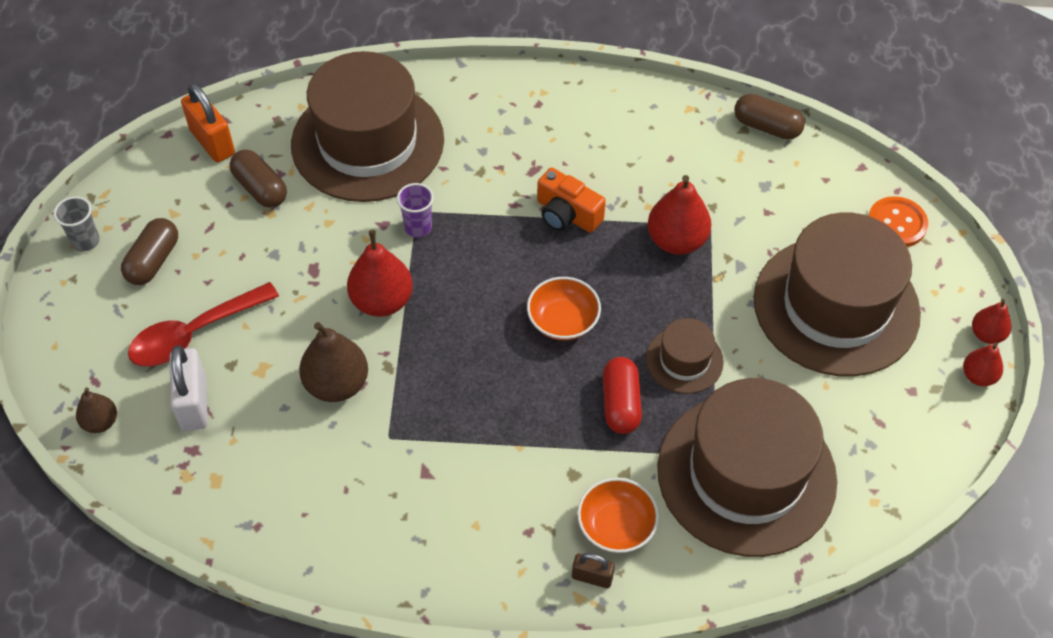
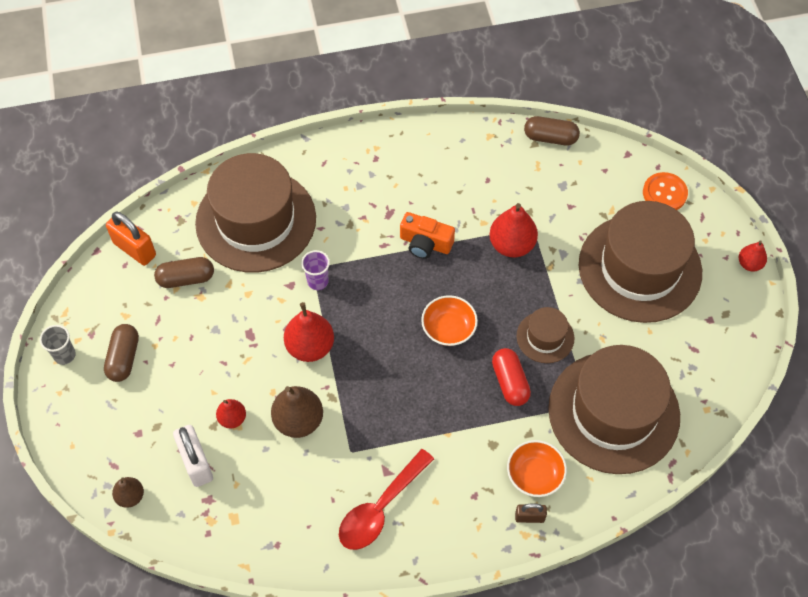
camera: 15 degrees left, 5 degrees up
red spoon [128,282,279,367] -> red spoon moved to [339,449,434,550]
brown capsule [230,149,287,208] -> brown capsule turned 45 degrees counterclockwise [154,257,214,288]
red pear [963,342,1003,386] -> red pear moved to [216,399,246,429]

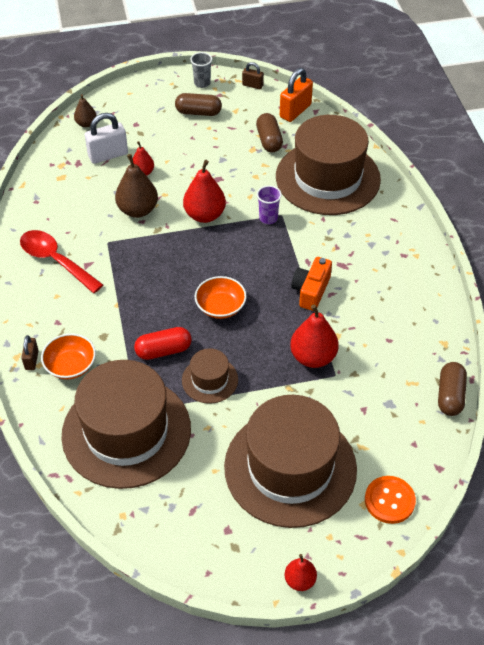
camera: 90 degrees right, 10 degrees down
none -> brown padlock [242,62,264,89]

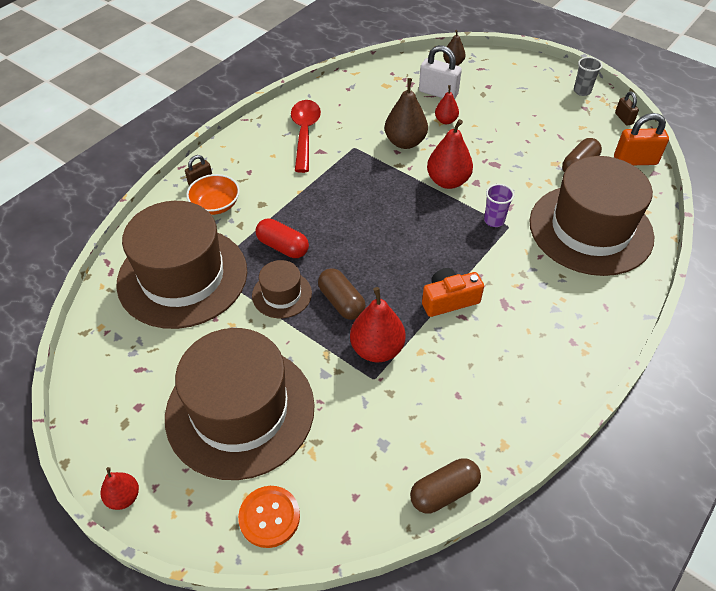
camera: 50 degrees right, 0 degrees up
brown capsule [175,93,222,116] -> brown capsule moved to [318,268,366,320]
orange bowl [195,276,247,319] -> none

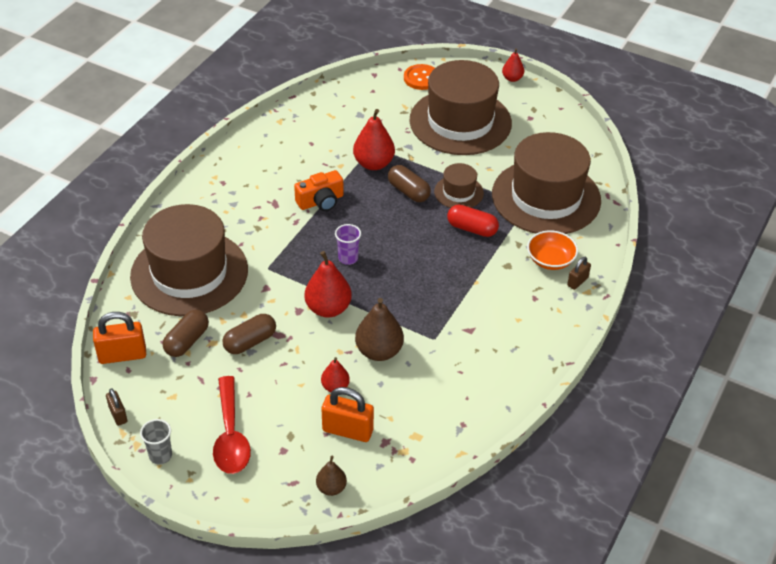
camera: 170 degrees right, 5 degrees down
red spoon [291,100,321,173] -> red spoon moved to [213,376,251,474]
brown capsule [410,458,481,513] -> brown capsule moved to [222,314,276,354]
white padlock [419,45,462,99] -> orange padlock [322,387,374,442]
purple cup [484,184,514,227] -> purple cup moved to [335,224,361,265]

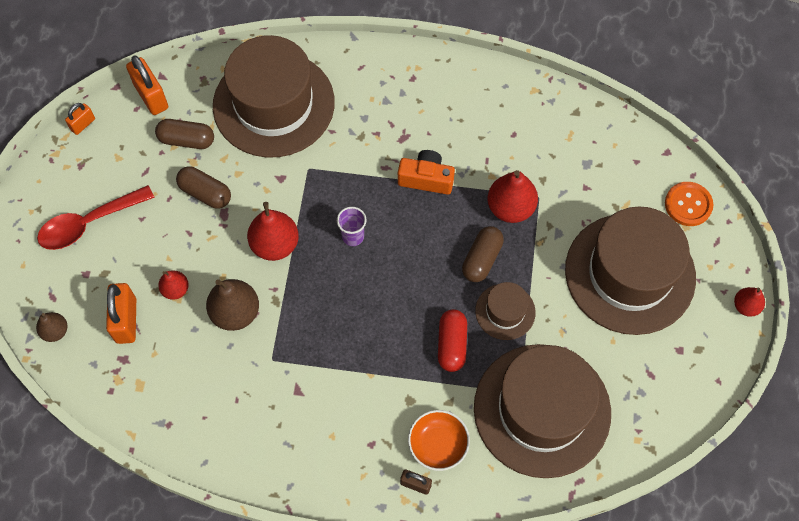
camera: 70 degrees right, 20 degrees up
brown padlock [106,388,127,426] -> orange padlock [65,103,95,135]
grey cup [140,419,172,464] -> none
orange camera [294,170,344,211] -> orange camera turned 150 degrees clockwise [398,150,455,195]

